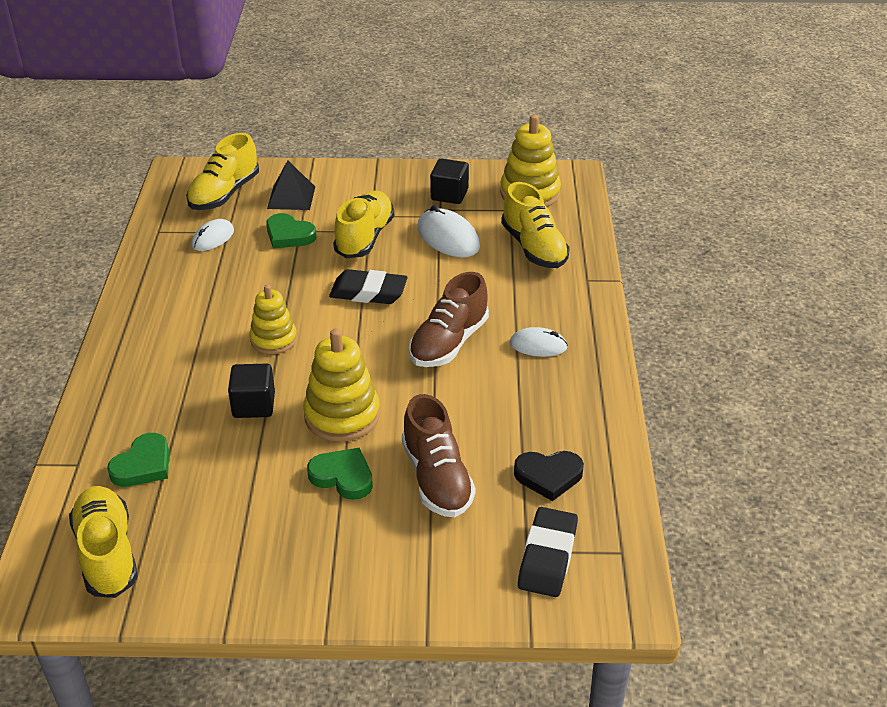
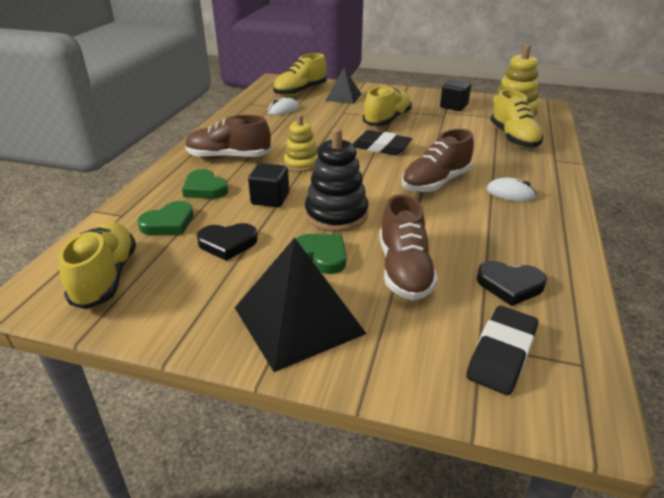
camera: 15 degrees right, 5 degrees down
green heart [266,213,317,248] -> green heart moved to [182,169,228,199]
yellow stacking toy [303,328,380,442] -> black stacking toy [305,128,369,232]
white mouse [417,205,480,257] -> none
none -> brown shoe [185,115,271,159]
none -> black heart [197,223,258,261]
none -> black pyramid [235,237,367,372]

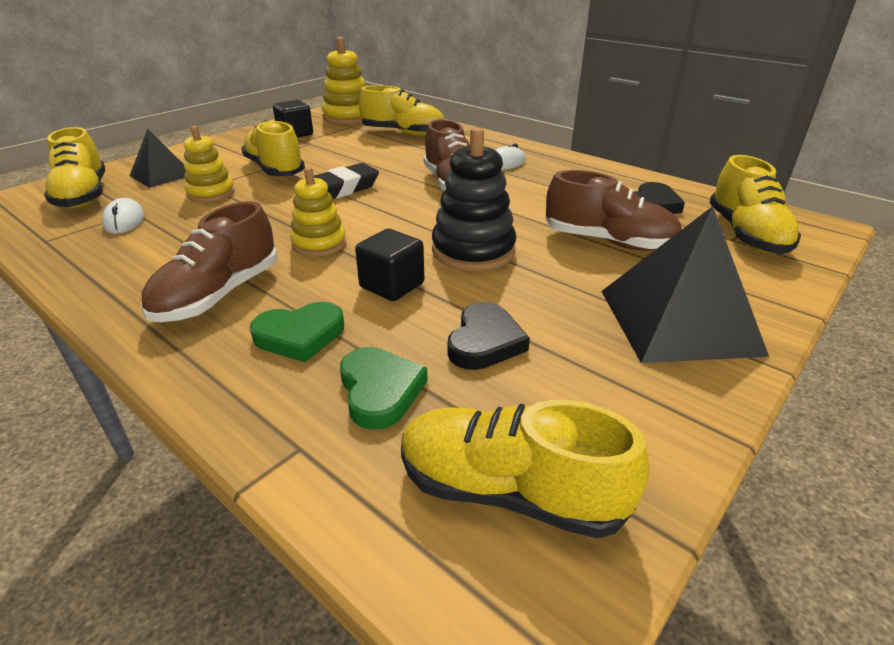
camera: 65 degrees left, 0 degrees up
green heart [296,234,347,274] -> none
black eraser [466,306,538,395] -> yellow shoe [709,155,801,254]
none -> yellow stacking toy [184,126,235,202]

